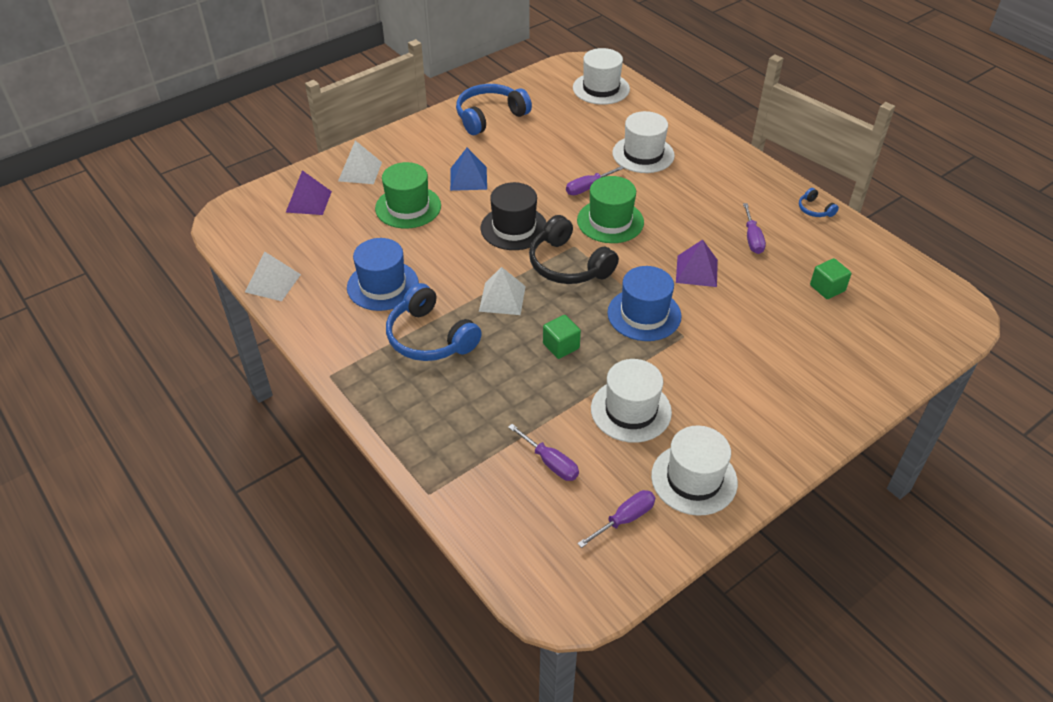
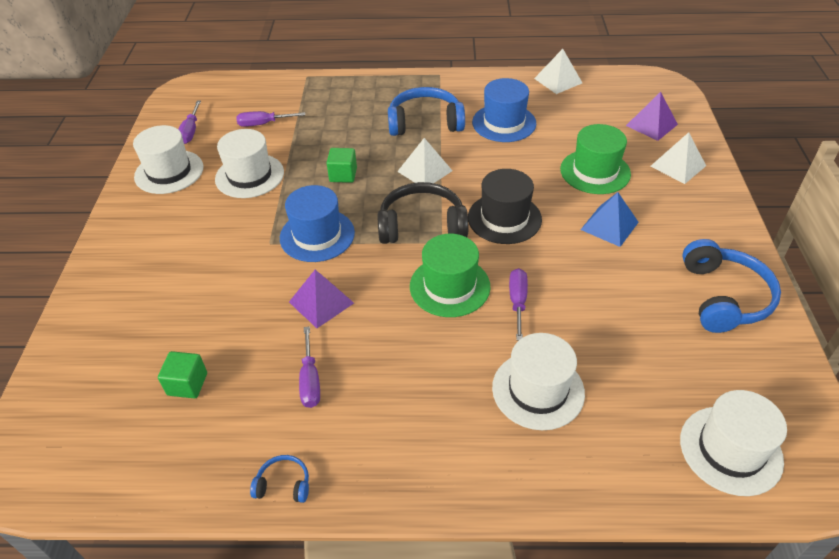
camera: 130 degrees right, 0 degrees up
purple screwdriver [743,203,766,254] -> purple screwdriver turned 135 degrees counterclockwise [299,326,320,408]

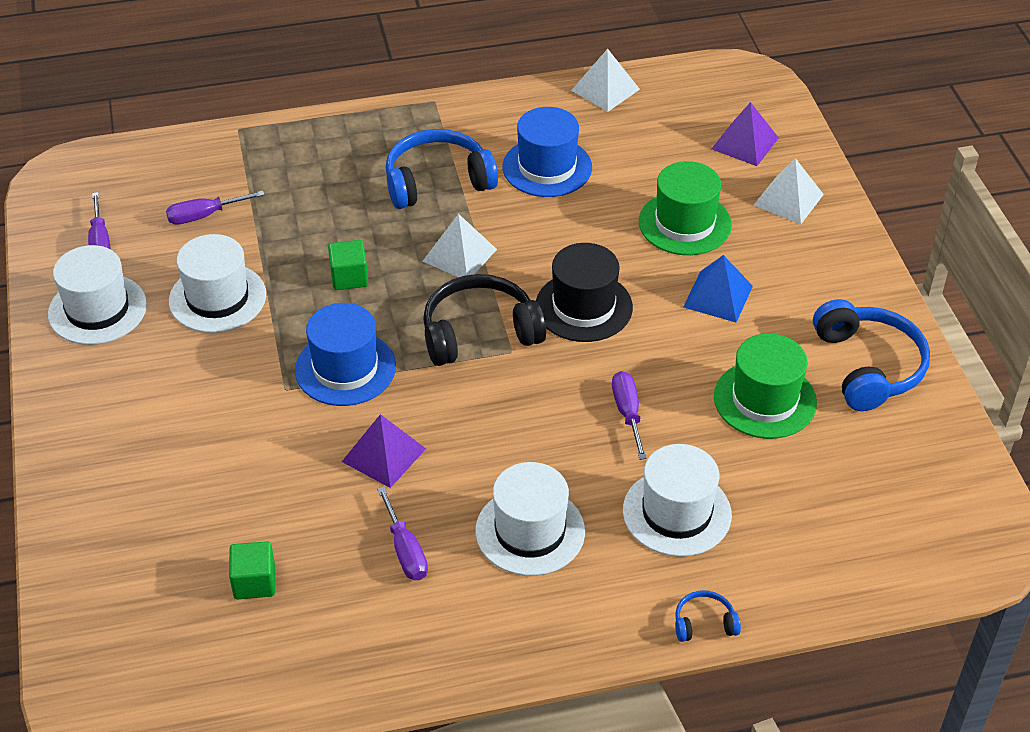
camera: 15 degrees left, 0 degrees up
blue headphones [250,455,309,503] -> blue headphones moved to [675,591,741,642]
green hat [410,234,491,317] -> green hat moved to [714,333,817,439]
white hat [680,390,787,496] -> white hat moved to [475,462,585,576]

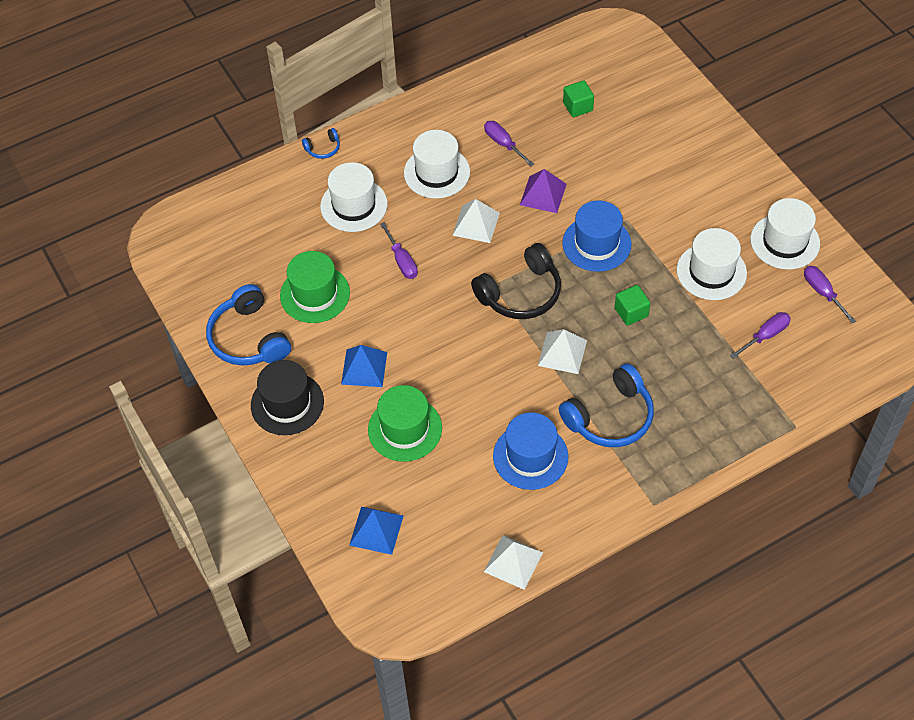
camera: 165 degrees right, 10 degrees up
black hat [536,243,633,342] -> black hat moved to [251,360,324,435]
purple pyramid [711,102,779,166] -> blue pyramid [349,507,404,555]
white pyramid [754,158,824,224] -> white pyramid moved to [452,199,500,243]

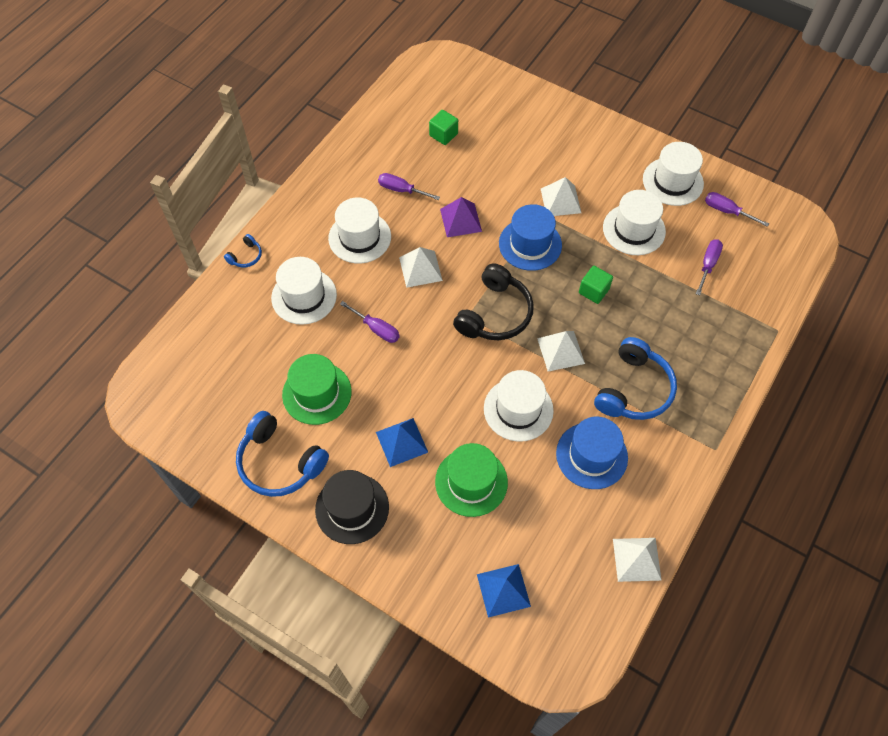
camera: 30 degrees left, 5 degrees up
none -> white hat [484,370,554,442]
none -> white pyramid [541,177,581,216]

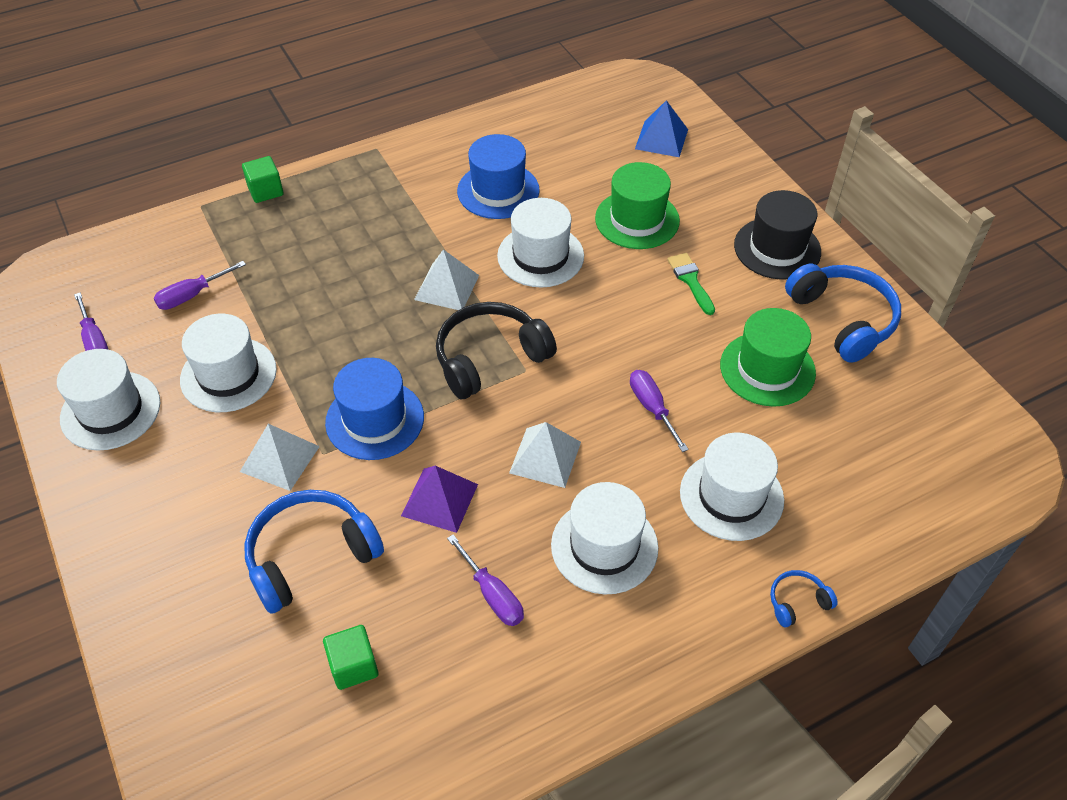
camera: 150 degrees left, 10 degrees down
blue pyramid [376,418,428,467] -> green brush [667,253,715,315]
green cube [579,266,613,304] -> green cube moved to [242,156,284,203]
blue headphones [594,337,677,420] -> blue headphones moved to [244,490,384,614]
white pyramid [613,538,662,582] -> none

